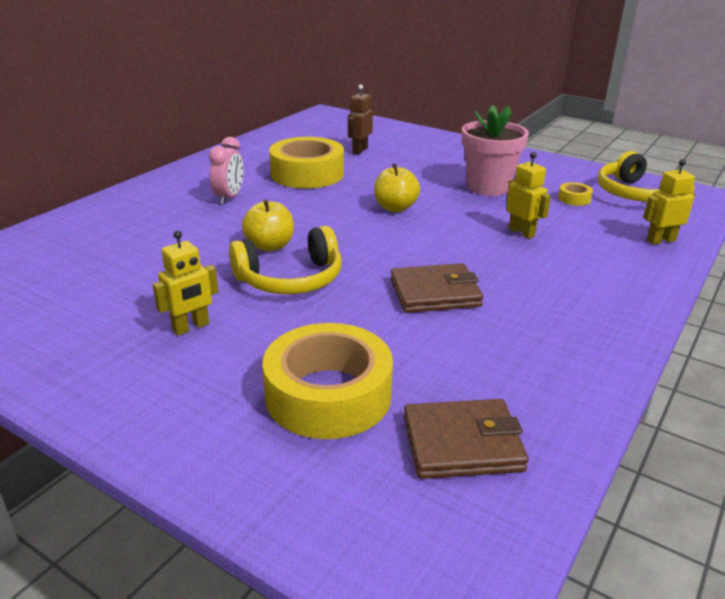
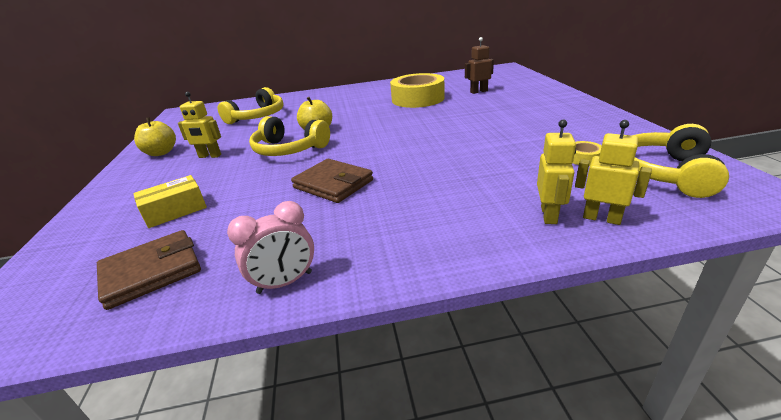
camera: 50 degrees right, 0 degrees up
pink clock [209,137,244,204] -> pink clock moved to [227,201,314,294]
yellow tape [263,323,393,439] -> yellow box [133,175,207,228]
yellow apple [374,163,420,212] -> yellow apple moved to [134,118,176,156]
brown wallet [404,399,529,479] -> brown wallet turned 75 degrees counterclockwise [97,230,201,310]
pink flower pot [462,105,529,196] -> none
yellow robot [506,152,551,239] -> yellow robot moved to [537,119,576,224]
none -> yellow headphones [218,87,284,124]

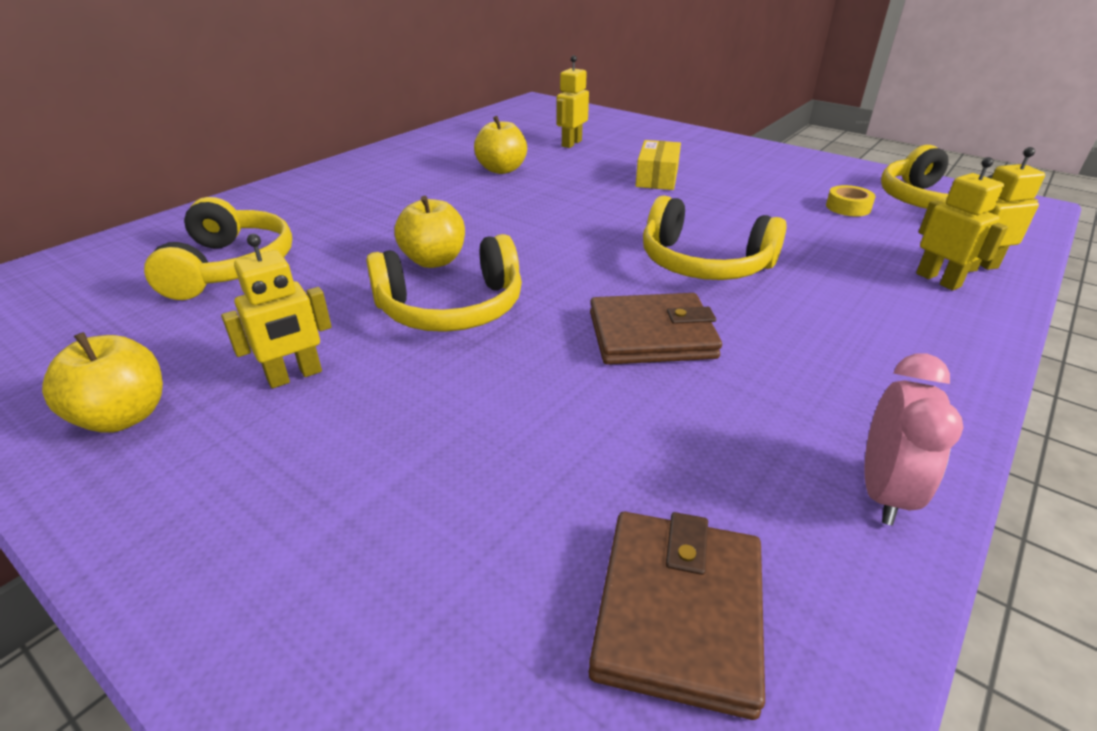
camera: 45 degrees left, 5 degrees up
yellow box [133,175,207,228] -> yellow box moved to [635,140,681,190]
yellow tape [390,73,445,108] -> yellow apple [474,116,527,174]
brown robot [465,37,494,94] -> yellow robot [556,55,589,148]
none -> yellow headphones [643,195,787,280]

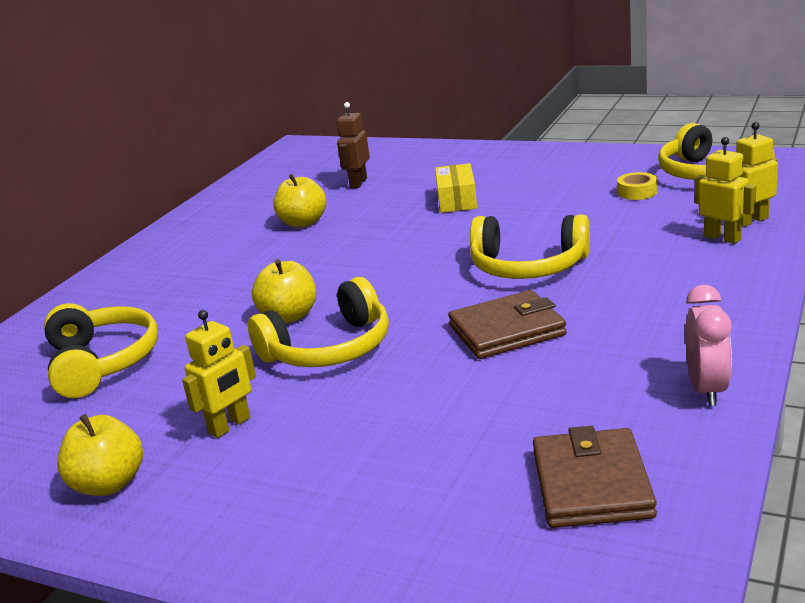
camera: 10 degrees left, 10 degrees down
yellow robot [556,55,589,148] -> brown robot [337,102,370,188]

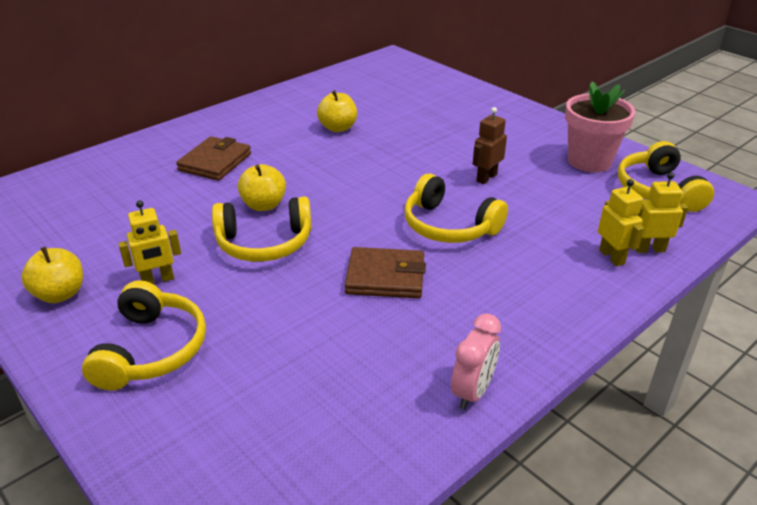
camera: 20 degrees right, 10 degrees up
yellow headphones [44,303,158,398] -> yellow headphones moved to [82,280,206,390]
brown robot [337,102,370,188] -> brown robot moved to [473,107,507,184]
yellow box [435,163,477,213] -> none
brown wallet [533,426,657,528] -> brown wallet moved to [176,136,251,181]
yellow tape [617,172,657,200] -> none
none -> pink flower pot [565,81,635,172]

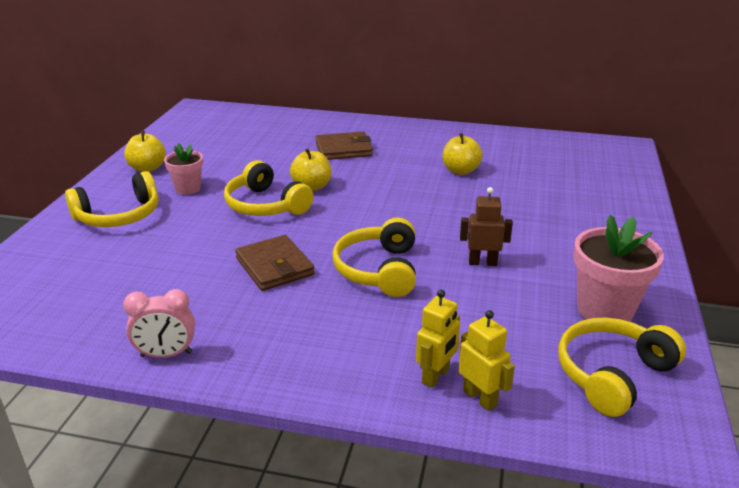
camera: 55 degrees right, 5 degrees down
yellow robot [118,201,181,284] -> pink flower pot [164,143,203,195]

